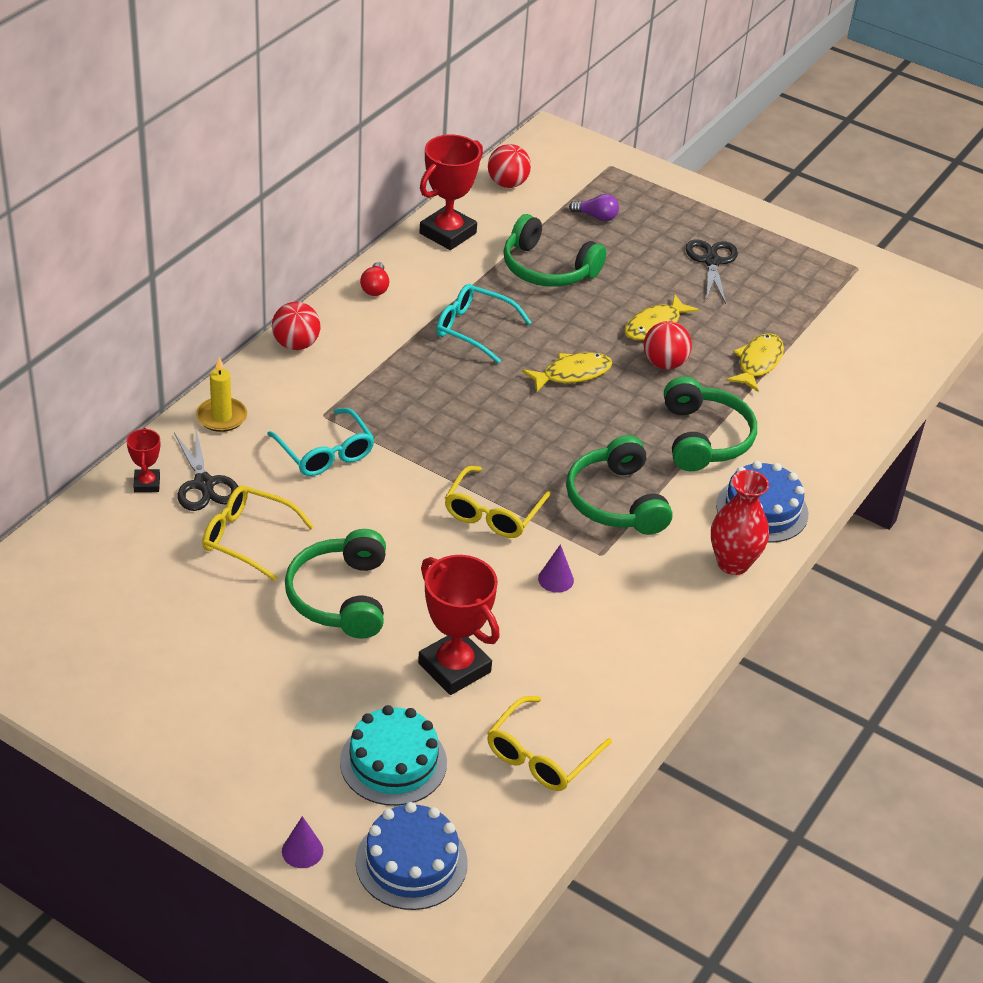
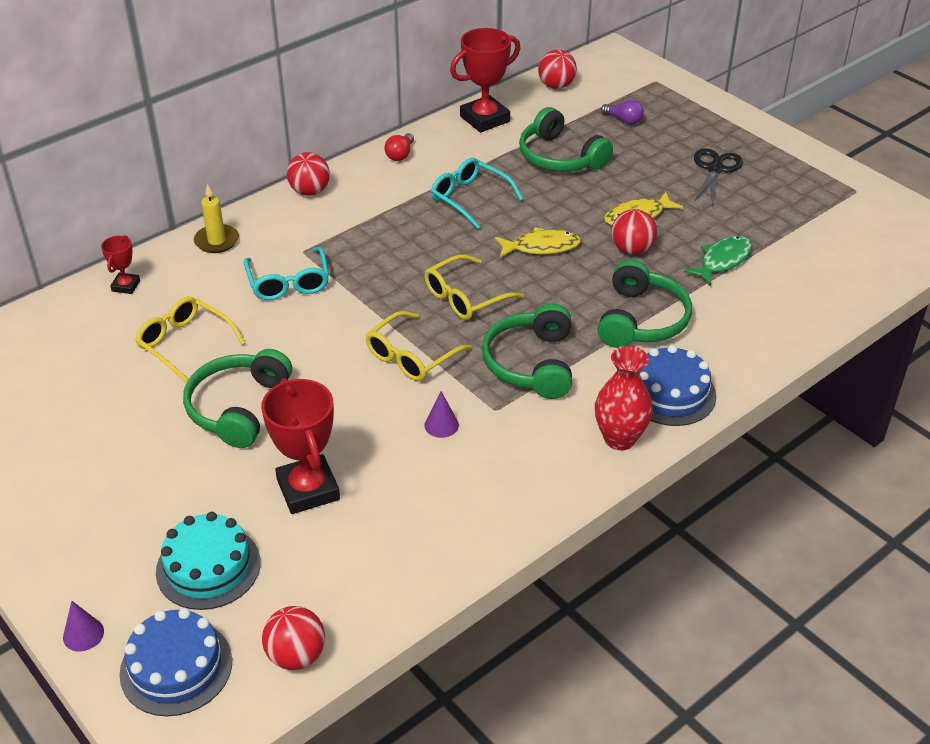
camera: 20 degrees right, 0 degrees up
black scissors [174,430,239,511] -> none
yellow glasses [487,696,612,791] -> yellow glasses moved to [424,254,524,320]
yellow fish [727,333,784,392] -> green fish [684,236,753,286]
none -> red ball [262,606,325,670]

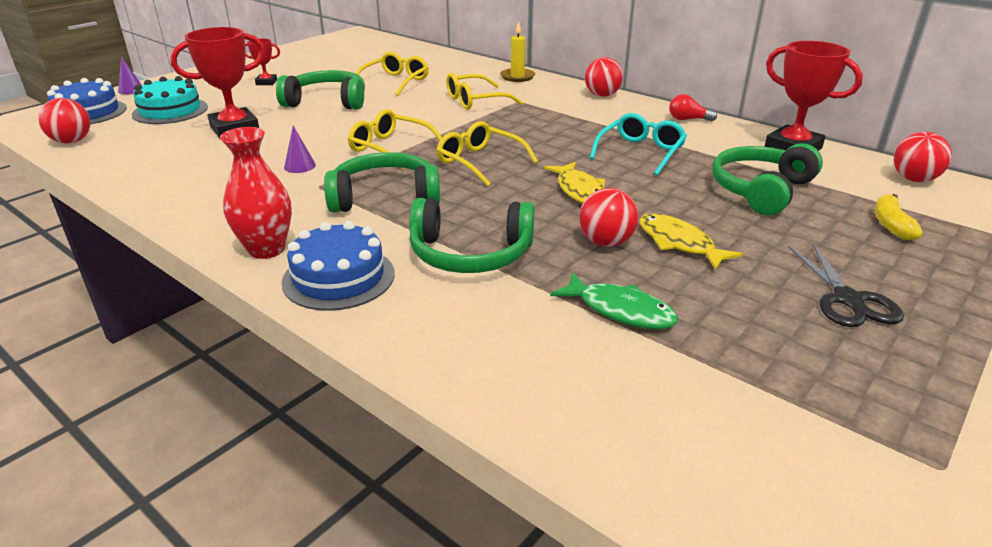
camera: 80 degrees right, 10 degrees down
red trophy [101,235,140,294] -> red trophy moved to [245,39,280,85]
turquoise glasses [244,247,329,300] -> yellow glasses [446,73,523,110]
purple light bulb [601,100,644,125] -> yellow banana [875,194,923,240]
black scissors [694,148,743,206] -> black scissors turned 75 degrees clockwise [788,243,904,327]

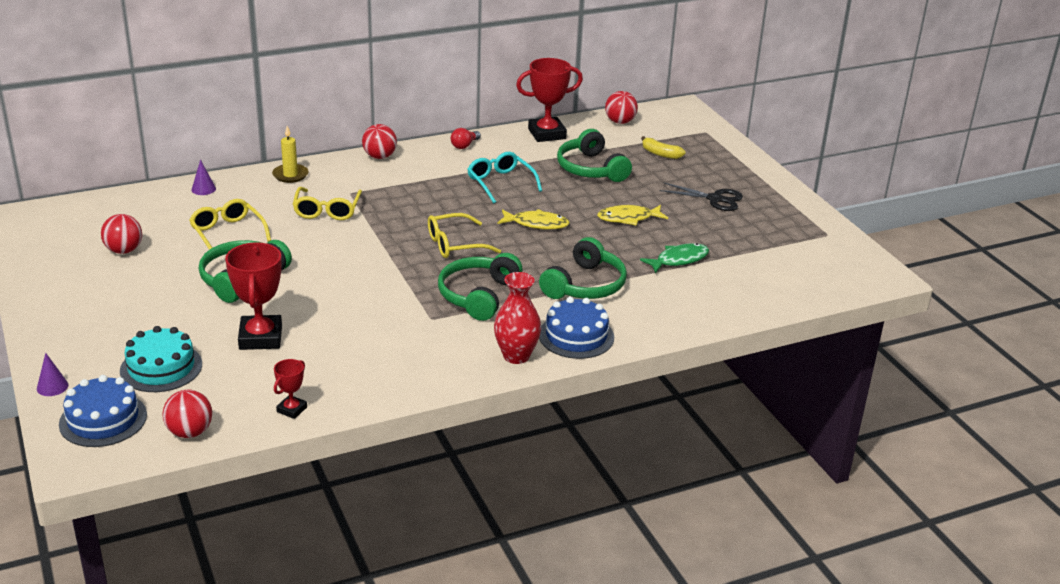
camera: 65 degrees left, 0 degrees up
red trophy [245,39,280,85] -> red trophy moved to [274,359,307,419]
purple cone [284,126,316,173] -> purple cone moved to [191,160,216,195]
yellow glasses [348,109,442,169] -> none
red ball [579,188,639,247] -> red ball moved to [101,214,142,254]

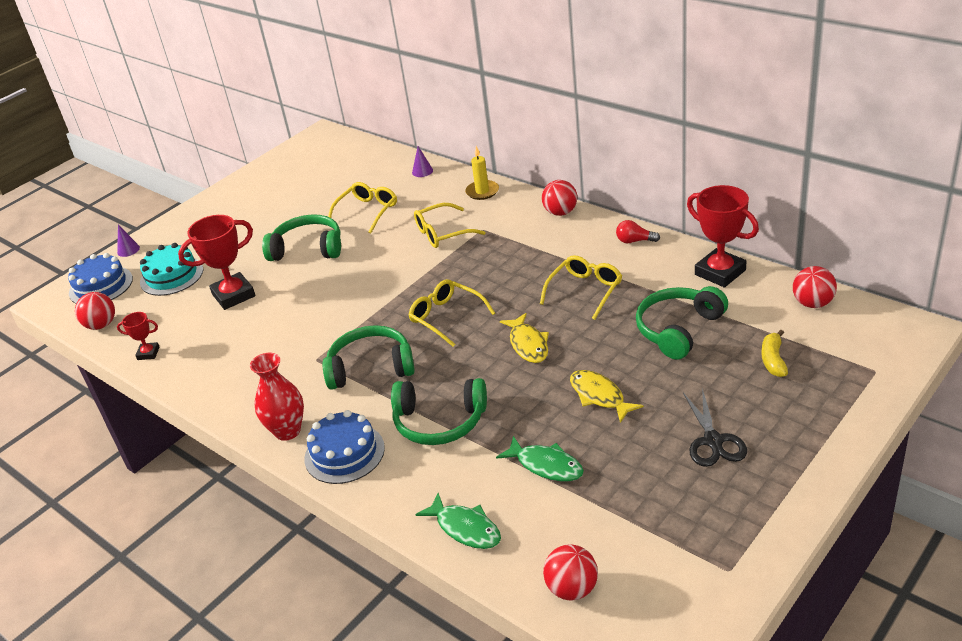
camera: 70 degrees right, 5 degrees up
red ball [101,214,142,254] -> red ball moved to [543,544,598,601]
turquoise glasses [467,152,542,203] -> yellow glasses [540,255,622,320]
none -> green fish [415,493,501,549]

